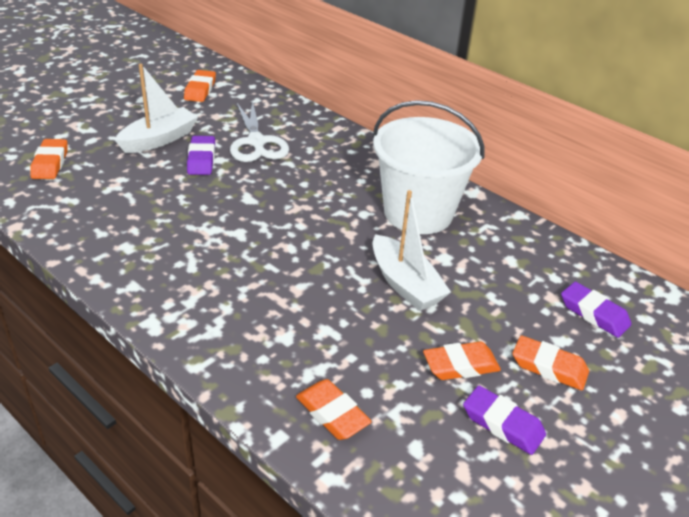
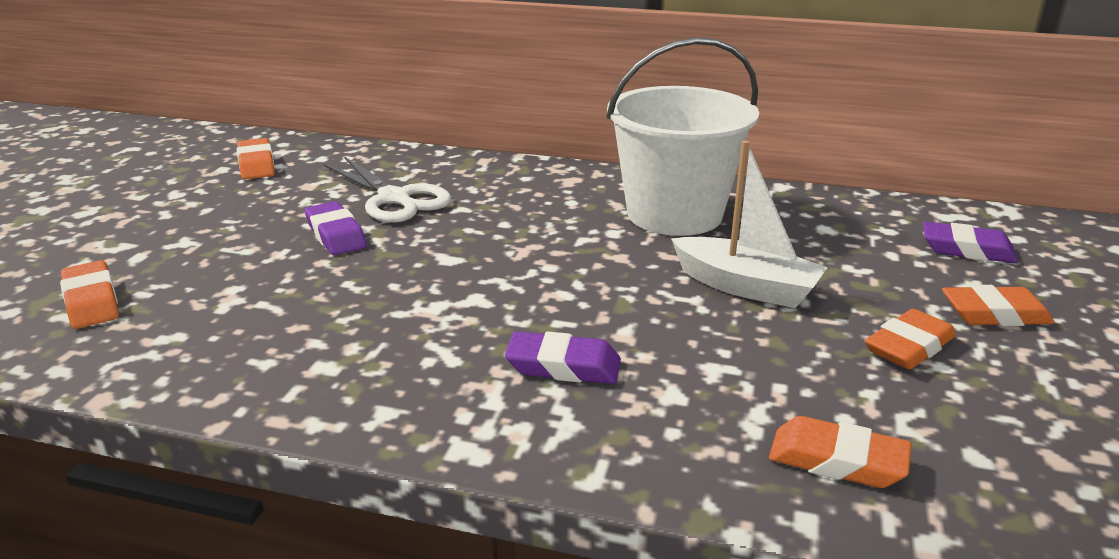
camera: 25 degrees left, 10 degrees down
white boat [115,63,198,153] -> none
purple eraser [463,386,546,455] -> purple eraser moved to [505,331,621,384]

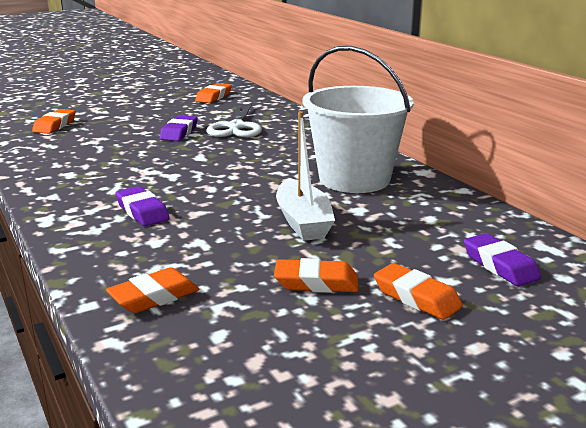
camera: 45 degrees right, 5 degrees down
orange eraser [769,416,911,488] -> orange eraser turned 75 degrees clockwise [106,267,200,313]

